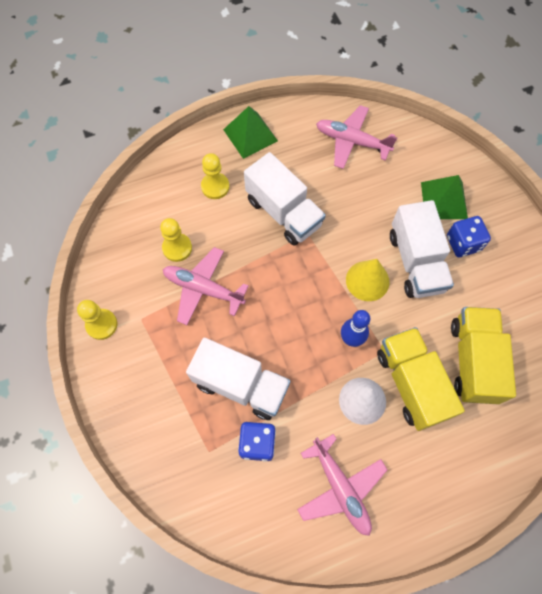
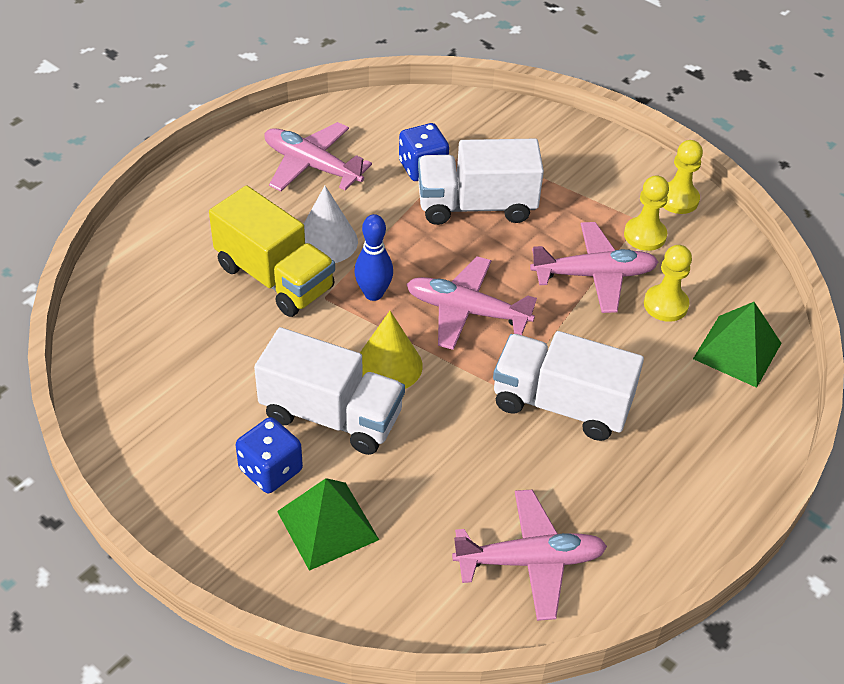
camera: 150 degrees right, 20 degrees down
yellow pawn [201,153,229,199] -> yellow pawn moved to [624,175,669,251]
green pyramid [223,106,278,159] -> green pyramid moved to [693,302,782,388]
white truck [390,200,454,298] -> white truck turned 150 degrees clockwise [254,327,405,455]
yellow truck [451,307,516,404] -> none
none -> pink plane [406,256,537,350]

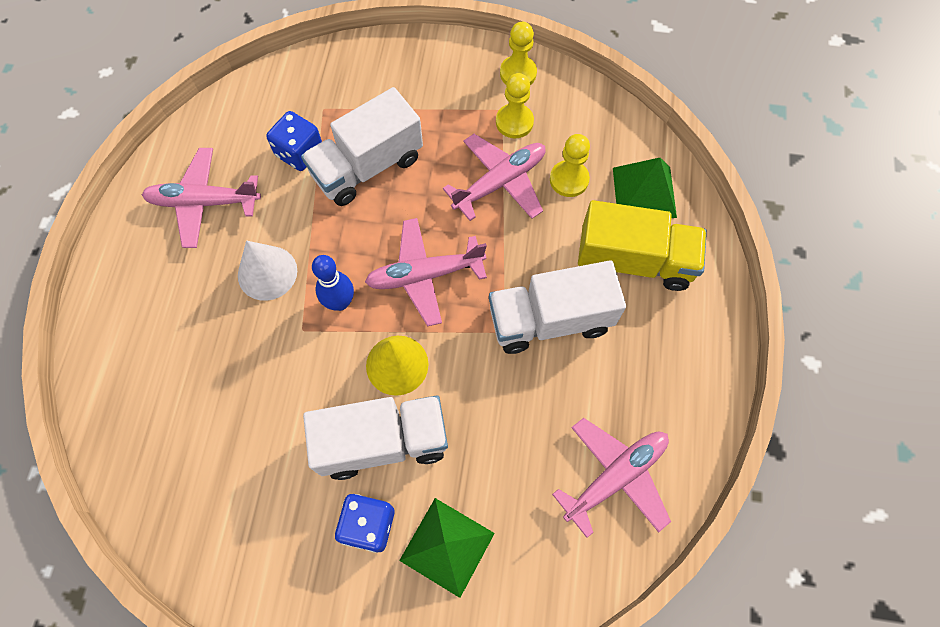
camera: 30 degrees left, 20 degrees up
yellow truck [209,185,335,317] -> yellow truck moved to [578,200,707,291]

